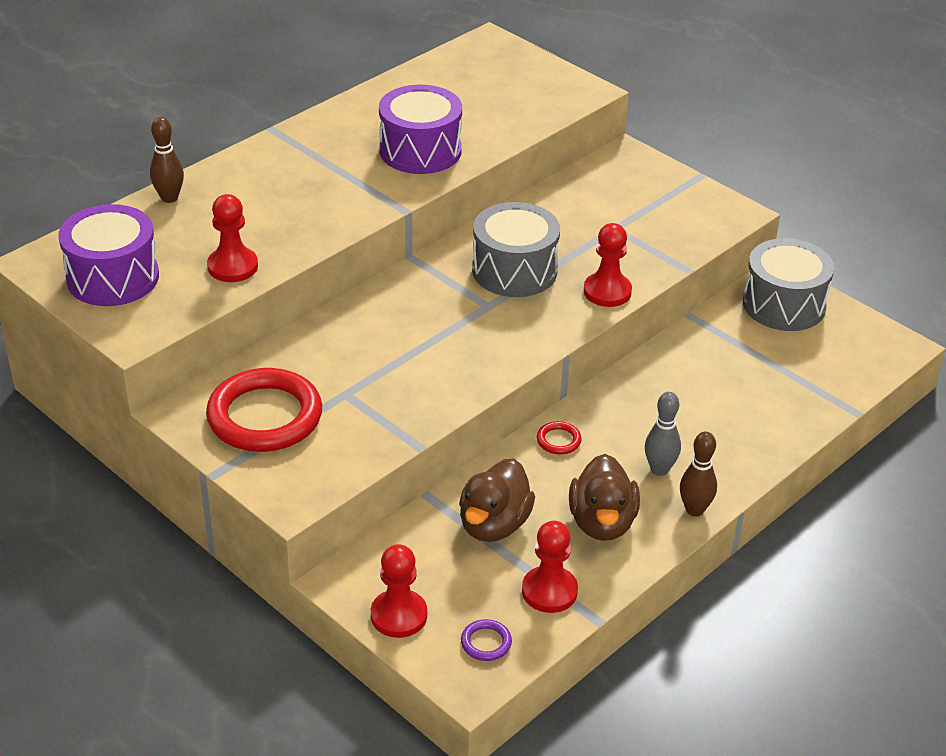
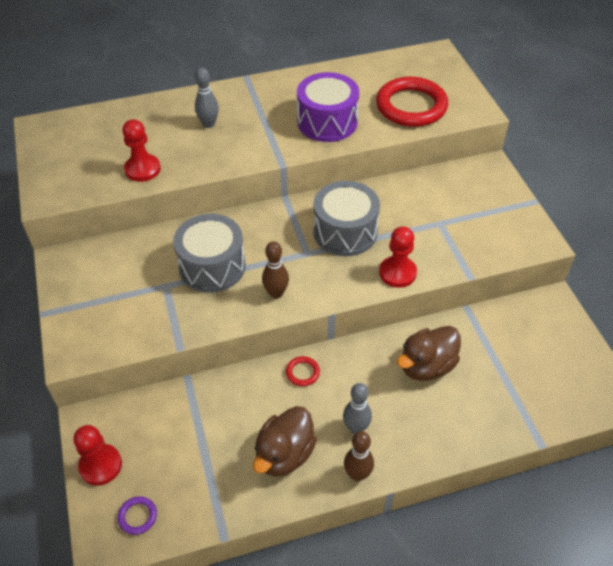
camera: 30 degrees right, 10 degrees up
purple drum [58,204,159,306] -> none
brown bowling pin [150,117,184,203] -> brown bowling pin moved to [262,241,289,299]
red ring [206,368,322,452] -> red ring moved to [376,77,448,127]
brown duck [459,459,535,542] -> brown duck moved to [397,326,461,381]
red pawn [522,521,578,613] -> none
grey drum [743,238,834,331] -> grey drum moved to [173,214,246,293]
none -> grey bowling pin [195,67,219,128]

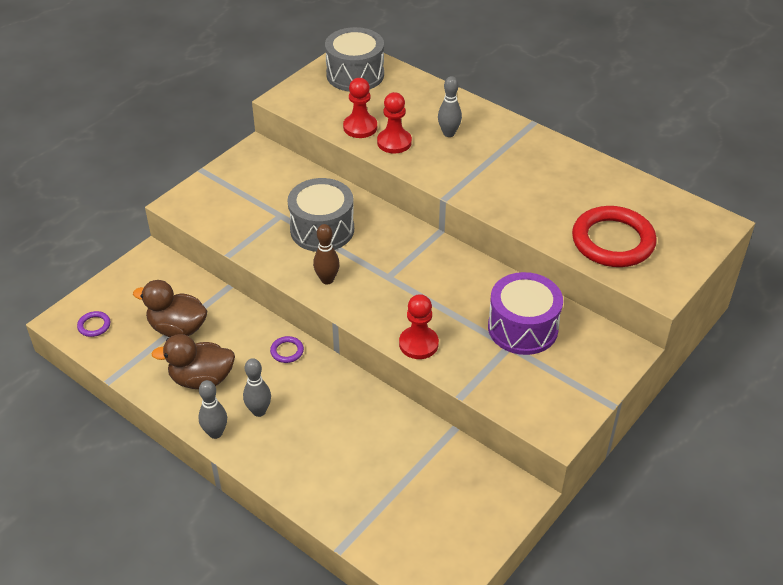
camera: 55 degrees right, 5 degrees down
red pawn [74,425,122,486] -> red pawn moved to [377,92,412,154]
red ring [286,356,320,386] -> purple ring [270,336,304,363]
purple drum [297,72,359,142] -> purple drum moved to [488,272,563,355]
grey drum [313,181,380,256] -> grey drum moved to [325,27,384,92]
brown bowling pin [344,431,374,481] -> grey bowling pin [198,380,227,439]
brown duck [397,326,461,381] -> brown duck moved to [133,280,207,337]

